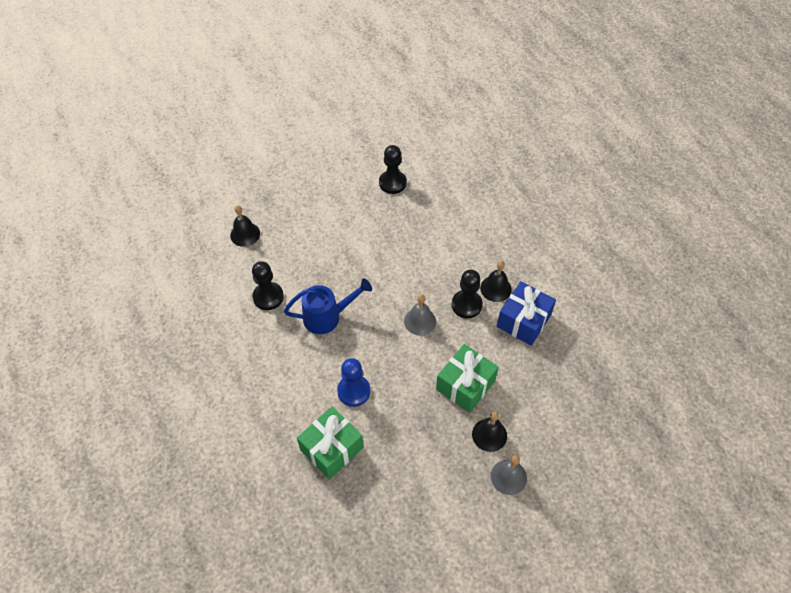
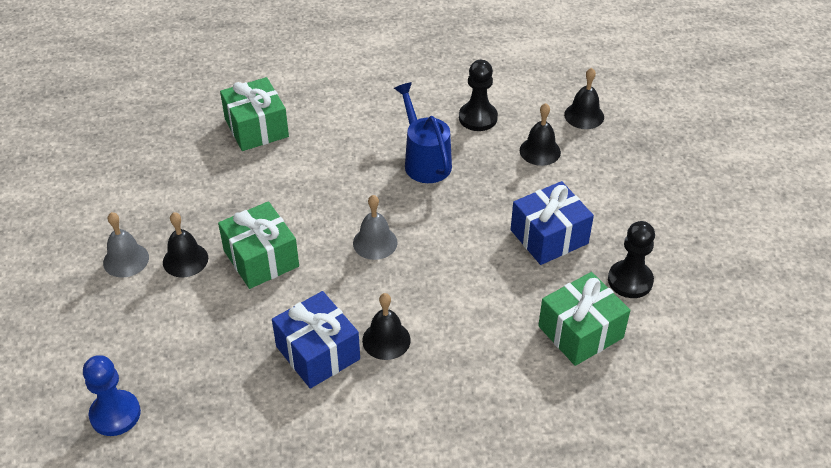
camera: 110 degrees right, 10 degrees down
blue watering can [284,278,372,334] -> blue watering can turned 150 degrees clockwise [394,82,452,183]
blue pawn [337,358,370,407] -> blue pawn moved to [83,355,141,436]
black pawn [452,270,483,318] -> none
none -> blue gift [510,181,594,265]
none -> black bell [520,103,561,166]
none -> green gift [538,272,630,366]

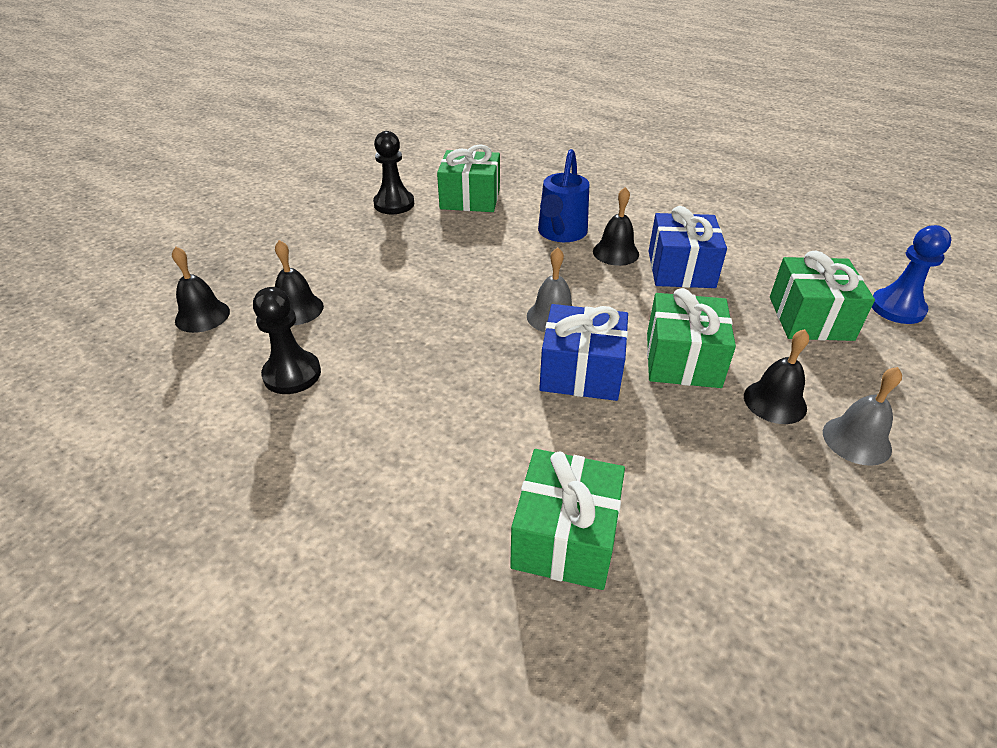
camera: 140 degrees left, 5 degrees down
blue watering can [394,82,452,183] -> blue watering can moved to [538,149,589,242]
blue gift [510,181,594,265] -> blue gift moved to [539,304,628,401]
none -> green gift [770,251,875,341]

